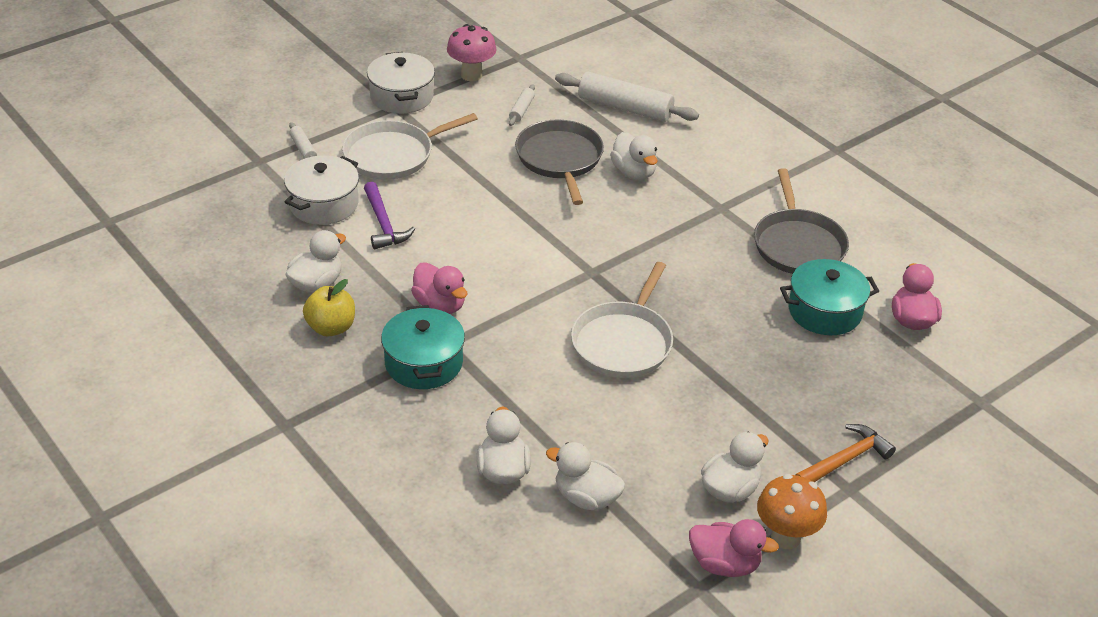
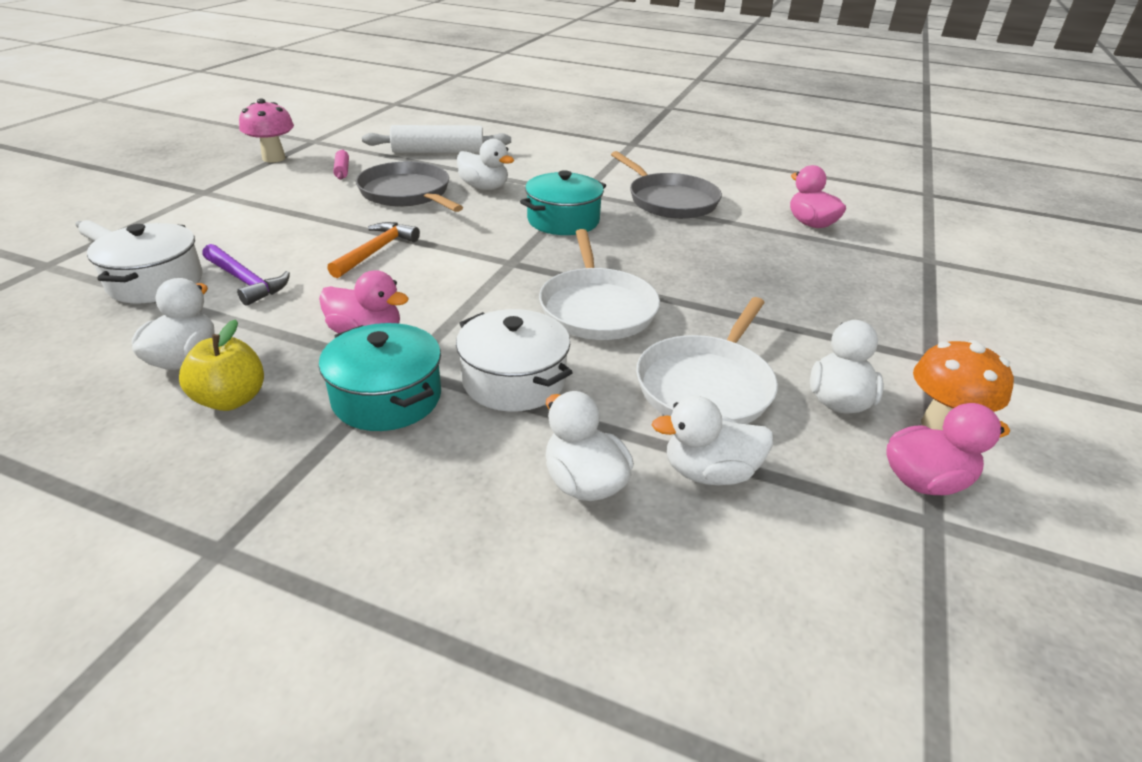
camera: 30 degrees left, 5 degrees down
white pan [342,113,478,180] -> white pan moved to [636,297,778,424]
white pot [367,52,435,114] -> white pot moved to [456,309,573,412]
white rolling pin [509,84,535,126] -> pink rolling pin [333,150,349,180]
turquoise pot [780,259,879,335] -> turquoise pot moved to [520,170,606,235]
orange hammer [795,424,896,482] -> orange hammer moved to [327,222,420,278]

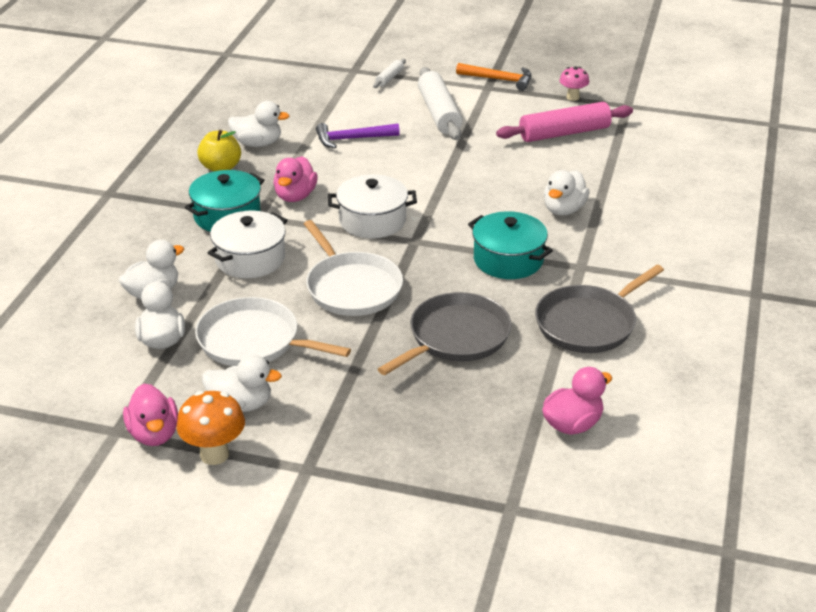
camera: 85 degrees right, 0 degrees up
white pot [87,223,203,303] -> white pot moved to [328,174,417,238]
purple hammer [202,244,290,306] -> purple hammer turned 45 degrees clockwise [316,123,400,148]
pink mushroom [239,99,294,163] -> pink mushroom [560,66,589,101], size x0.64
orange hammer [327,222,420,278] -> orange hammer moved to [456,63,531,91]
pink rolling pin [333,150,349,180] -> pink rolling pin [496,102,633,142], size x2.11
grey pan [356,162,463,212] -> grey pan moved to [378,292,512,375]
white rolling pin [362,125,511,153] -> white rolling pin moved to [418,67,463,140]
white pan [539,229,660,340] -> white pan turned 105 degrees counterclockwise [304,220,403,316]

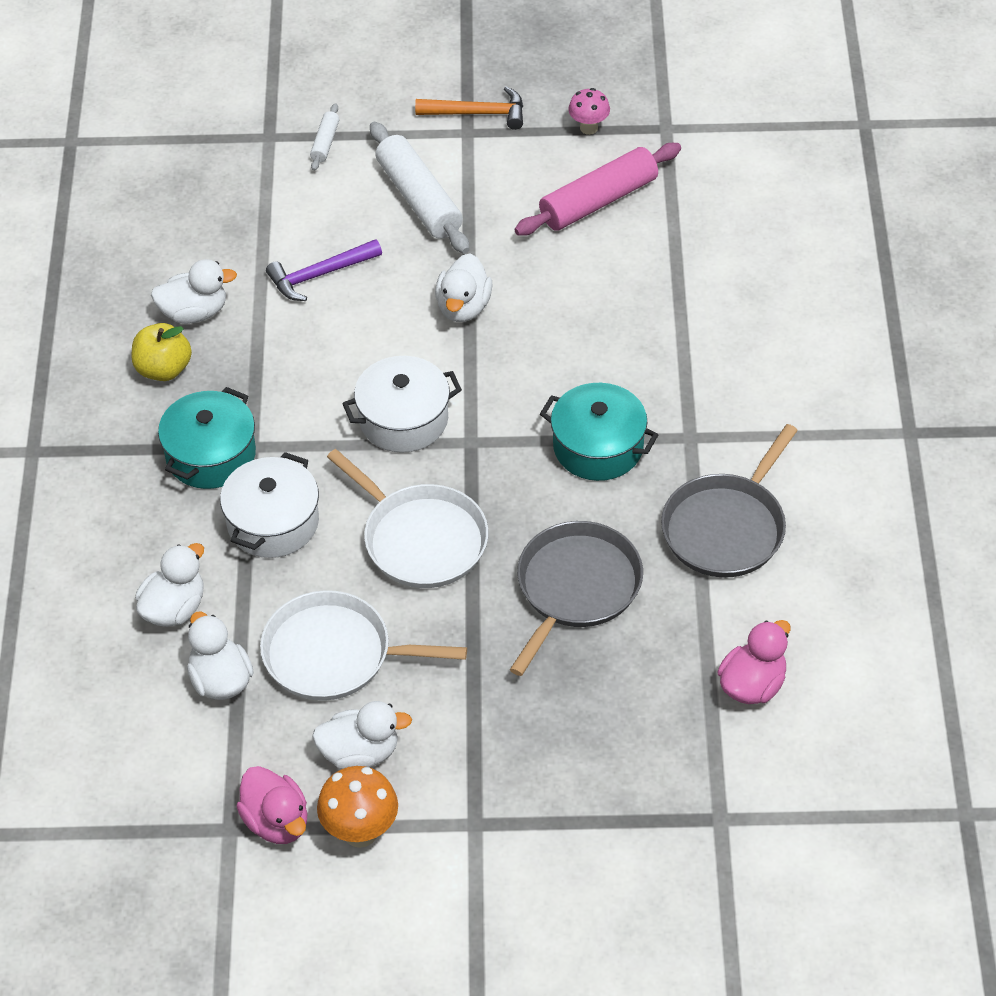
camera: 15 degrees left, 15 degrees up
pink duck [273,156,318,202] -> none
white duck [544,170,590,215] -> white duck moved to [435,253,493,322]

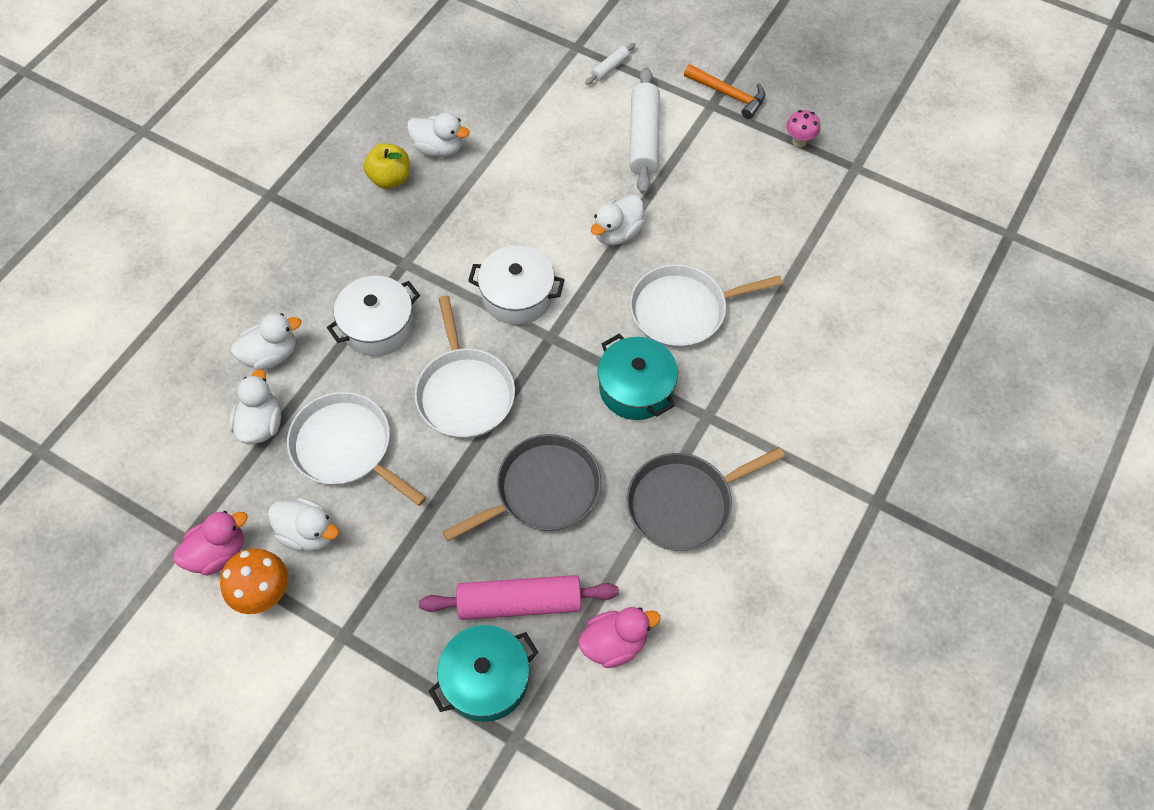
camera: 30 degrees right, 10 degrees up
turquoise pot [158,387,256,489] -> turquoise pot moved to [429,625,538,722]
pink duck [236,766,307,844] -> pink duck turned 120 degrees counterclockwise [173,511,248,576]
purple hammer [266,239,382,301] -> none
pink rolling pin [514,143,681,236] -> pink rolling pin moved to [419,575,619,620]
none -> white pan [630,265,783,348]

